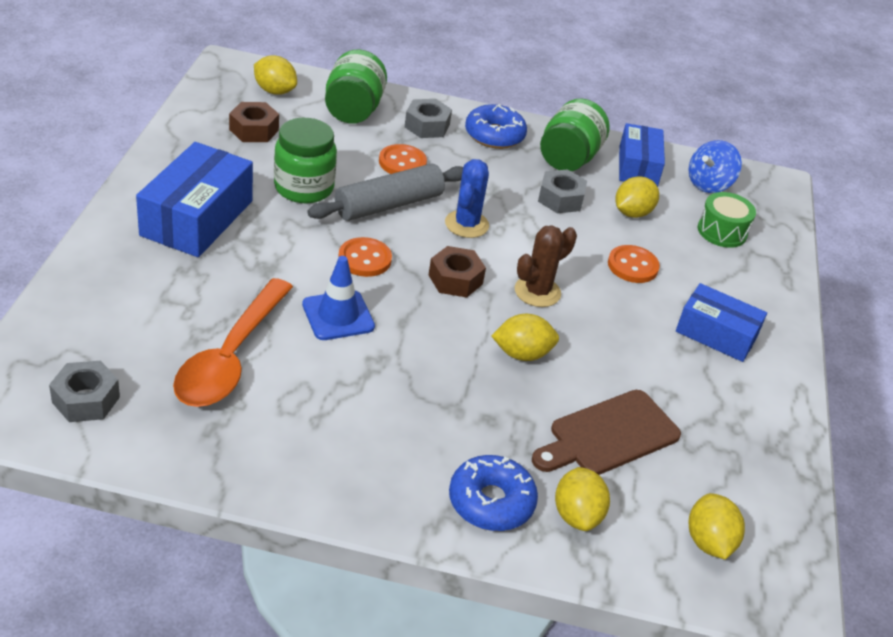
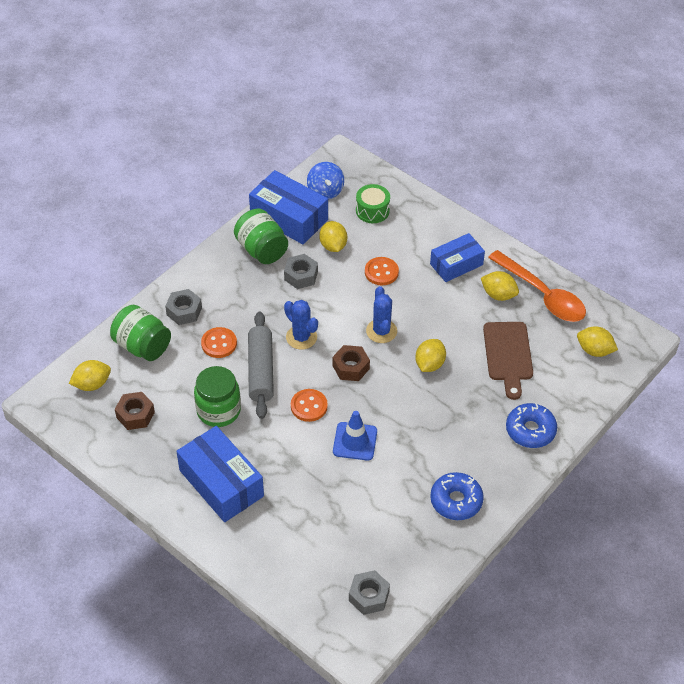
camera: 55 degrees left, 10 degrees up
orange spoon [173,278,293,407] -> orange spoon moved to [488,250,586,322]
blue donut [465,104,527,149] -> blue donut moved to [430,472,484,520]
brown cactus [515,225,577,307] -> blue cactus [366,286,397,343]
yellow lemon [555,467,610,531] -> yellow lemon moved to [481,271,519,301]
blue box [619,123,665,187] -> blue box [249,170,328,244], size x1.51

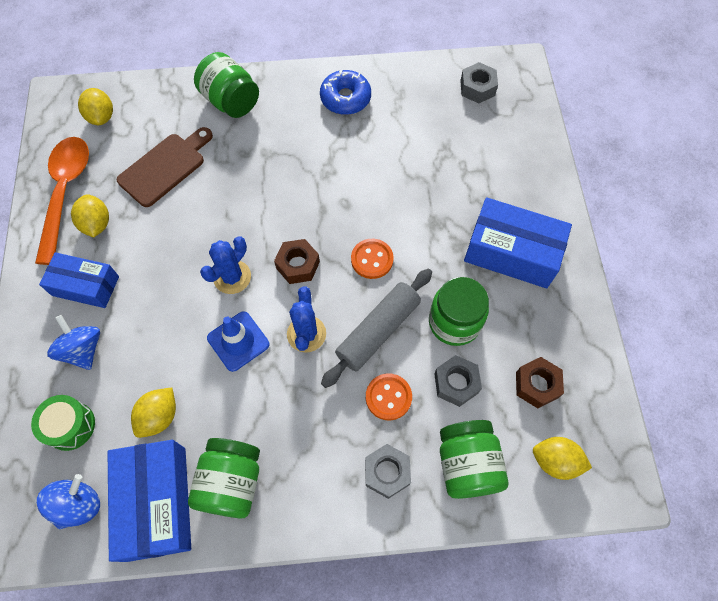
camera: 135 degrees left, 15 degrees up
blue box [176,426,264,522] -> blue box turned 75 degrees counterclockwise [464,197,572,288]
grey nut [284,254,318,289] -> grey nut moved to [434,355,482,407]
blue traffic cone [333,411,377,461] -> blue traffic cone moved to [207,311,270,372]
orange button [365,257,399,285] -> none
yellow lemon [415,339,446,372] -> none
blue donut [506,403,557,448] -> green jar [194,52,259,118]
none -> blue spinning top [47,315,100,370]

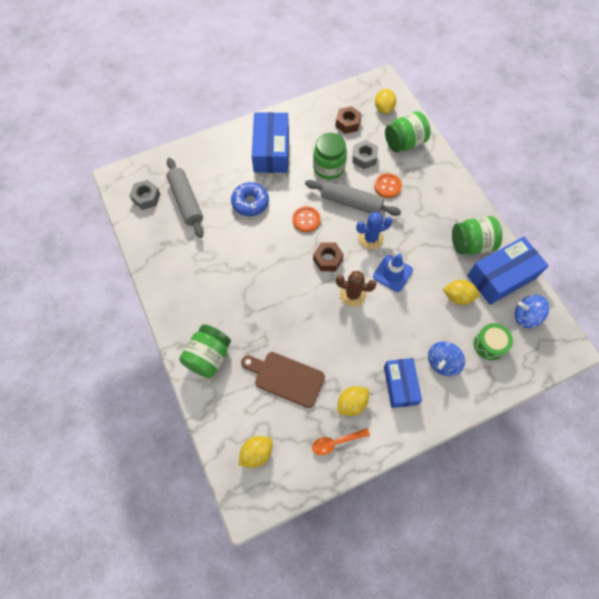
camera: 110 degrees left, 0 degrees up
orange spoon [35,137,89,265] -> orange spoon [312,428,370,455], size x0.51
blue cactus [200,237,251,294] -> brown cactus [336,271,376,307]
blue donut [320,70,371,115] -> blue donut moved to [231,182,269,216]
grey nut [365,444,411,499] -> none
none -> grey rolling pin [167,158,204,238]

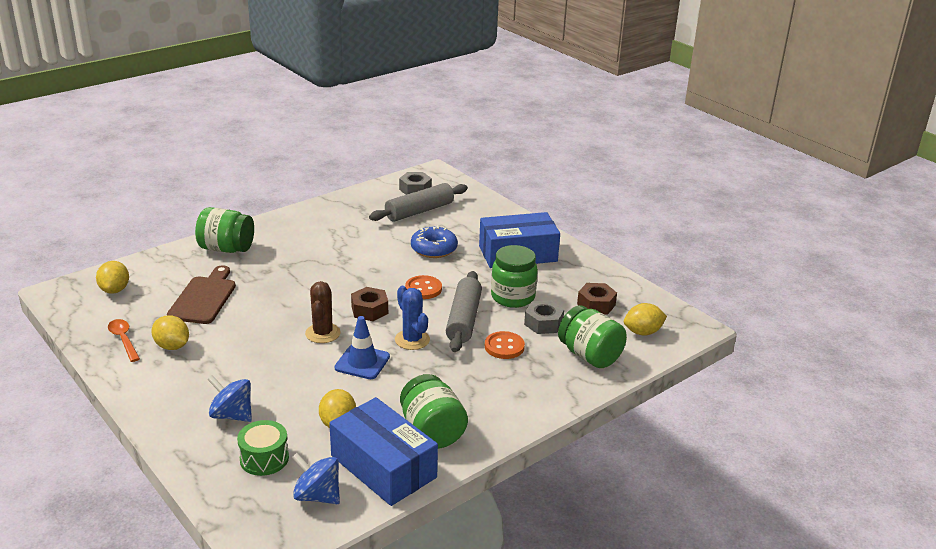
camera: 75 degrees right, 35 degrees down
yellow lemon [239,436,273,468] -> yellow lemon turned 45 degrees clockwise [96,261,129,294]
blue box [384,358,422,408] -> none
blue spinning top [515,295,549,328] -> blue spinning top turned 60 degrees counterclockwise [292,453,340,504]

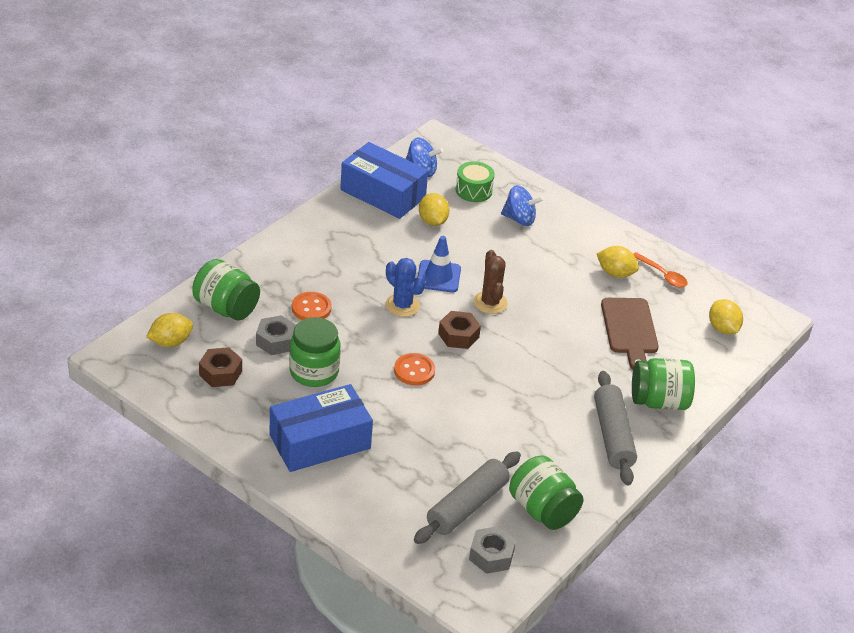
camera: 165 degrees right, 10 degrees up
green jar [400,374,468,449] -> green jar moved to [509,455,584,530]
blue donut [411,225,458,258] -> none
grey rolling pin [446,271,482,352] -> grey rolling pin moved to [594,371,637,486]

